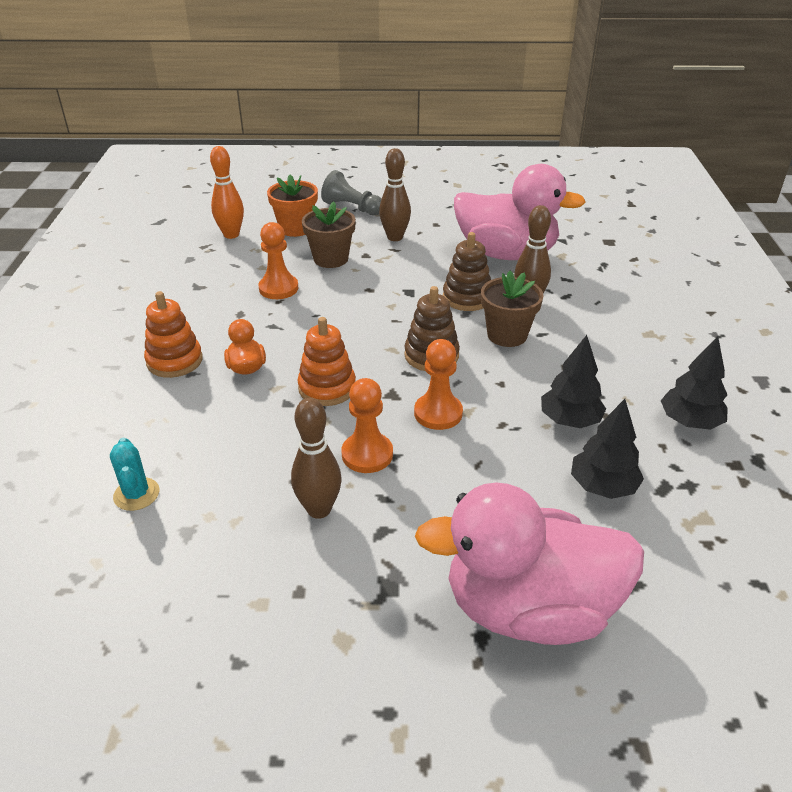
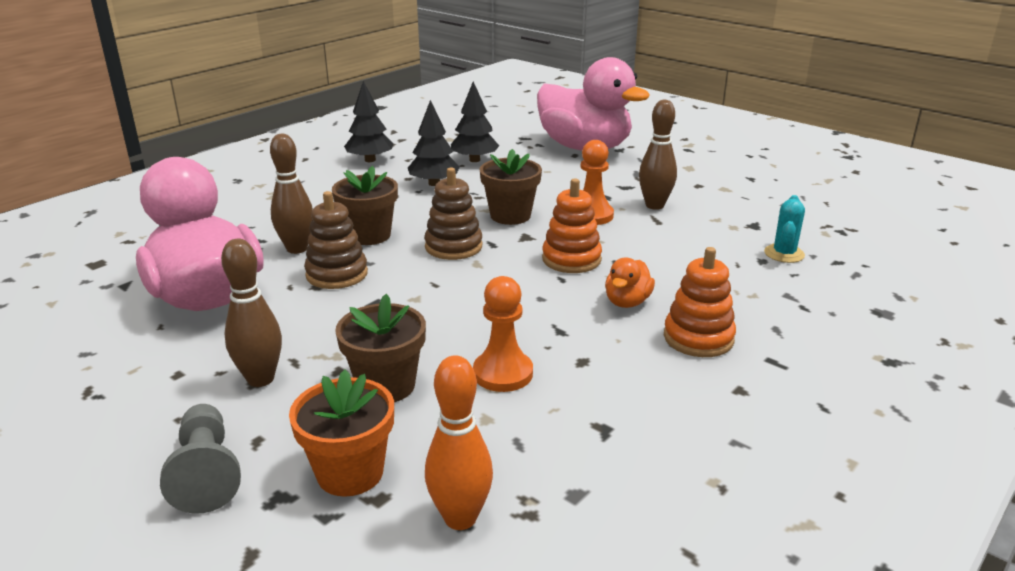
camera: 140 degrees left, 10 degrees down
orange pawn [414,339,463,430] -> brown flower pot [480,149,542,225]

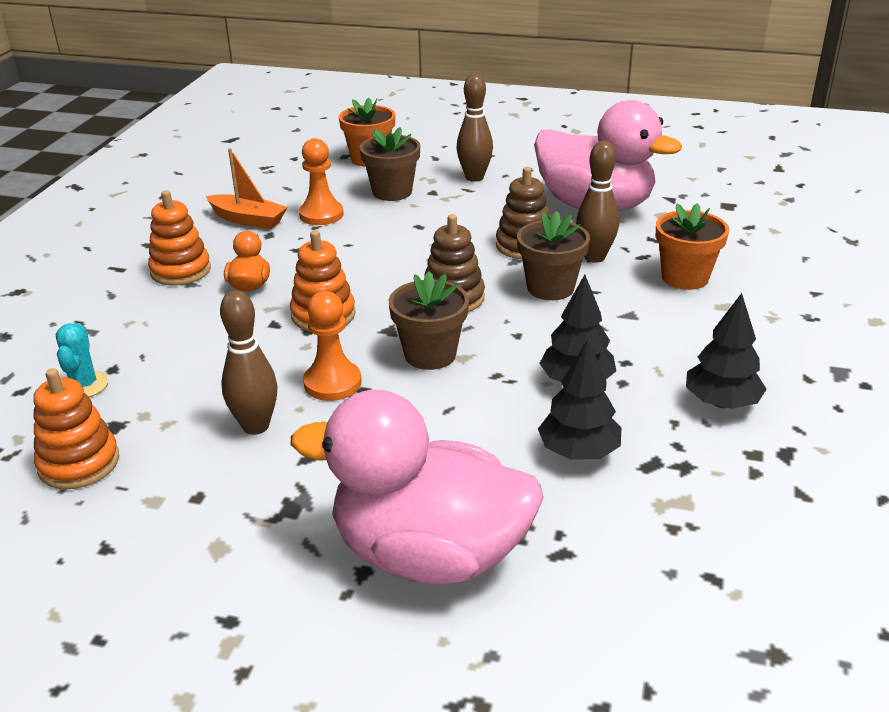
camera: 155 degrees right, 5 degrees up
grey pawn [160,404,241,514] -> none
orange bowling pin [425,355,493,530] -> none
none -> orange stacking toy [33,368,119,490]
none -> orange boat [206,148,288,229]
none -> orange flower pot [656,203,729,290]

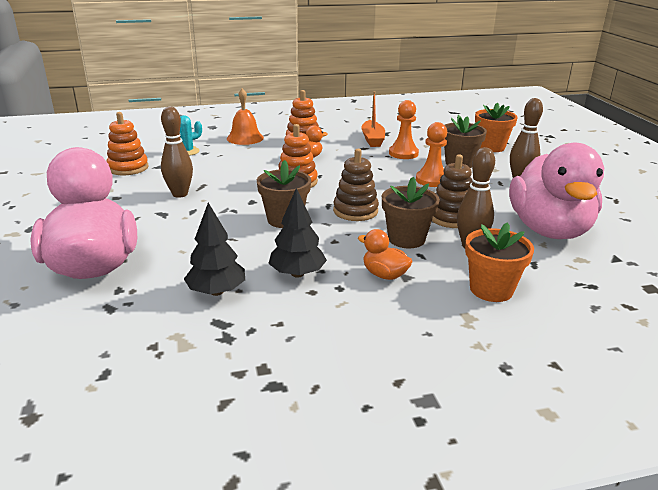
camera: 60 degrees right, 5 degrees down
orange pawn [303,291,362,401] -> orange pawn moved to [416,122,447,187]
black tree [686,293,767,409] -> none
none -> orange bell [227,88,264,145]
none -> orange duck [358,229,413,280]

